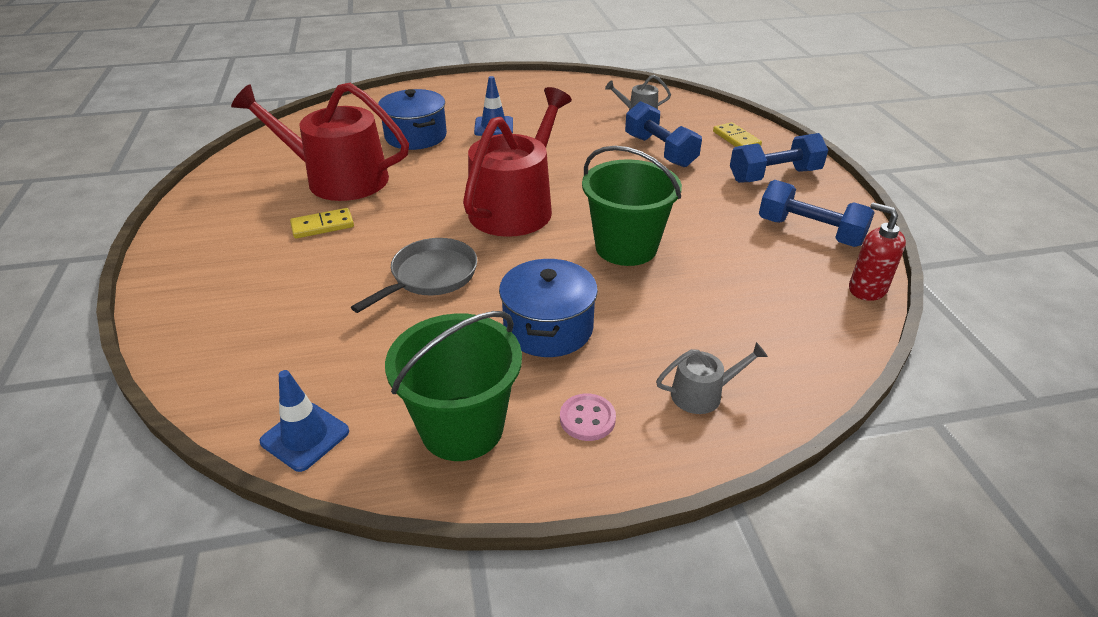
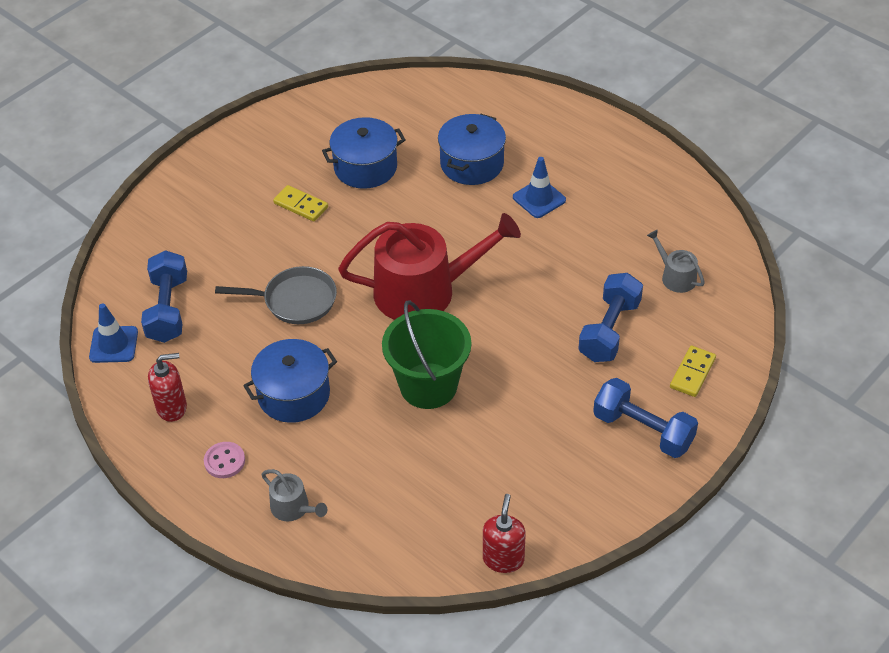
camera: 55 degrees right, 10 degrees up
red watering can [231,83,409,201] -> blue pot [322,117,406,189]
green bucket [385,311,522,461] -> red soap dispenser [148,353,187,422]
blue dumbbell [759,180,875,247] -> blue dumbbell moved to [141,250,187,343]

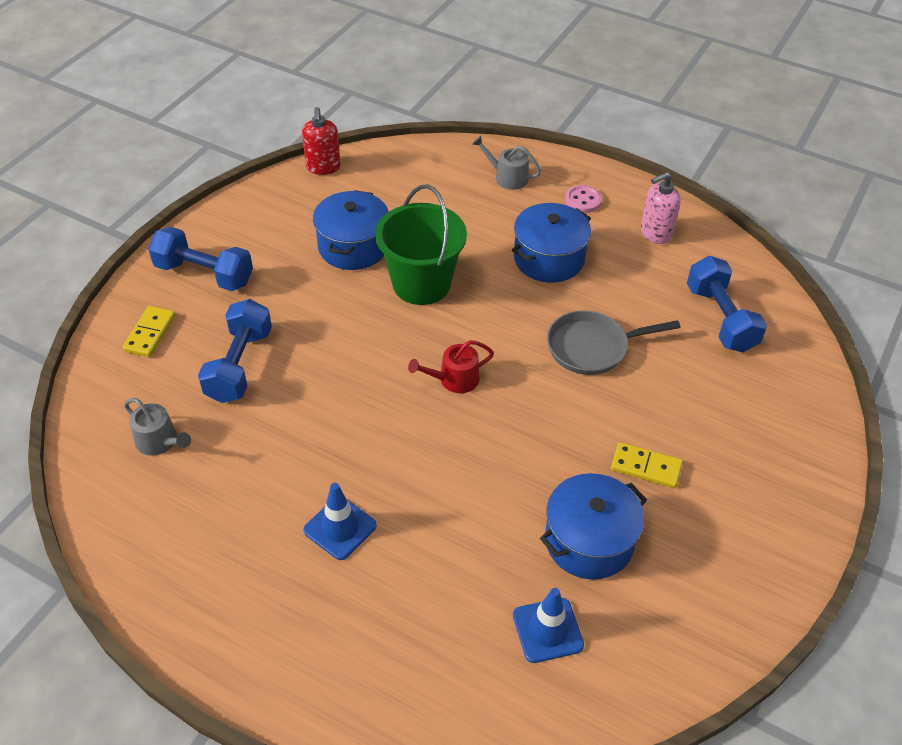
camera: 165 degrees right, 0 degrees up
blue traffic cone [89,303,138,363] -> blue traffic cone moved to [513,588,584,663]
red soap dispenser [148,353,187,422] -> pink soap dispenser [641,172,681,244]
red watering can [338,213,521,320] -> red watering can [408,340,494,393], size x0.43
blue pot [438,114,506,185] -> blue pot moved to [313,190,389,270]

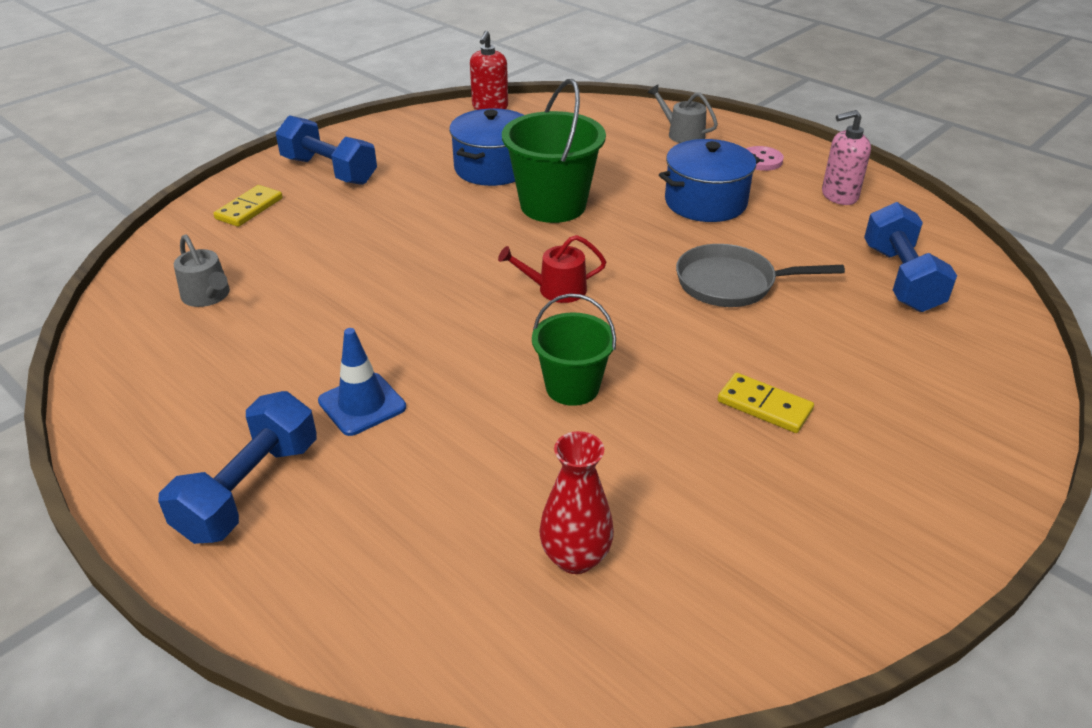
camera: 15 degrees right, 10 degrees down
blue dumbbell [198,299,272,403] -> blue dumbbell moved to [158,391,317,544]
blue traffic cone [513,588,584,663] -> red vase [539,431,614,574]
blue pot [540,473,647,580] -> none
none -> green bucket [532,293,616,406]

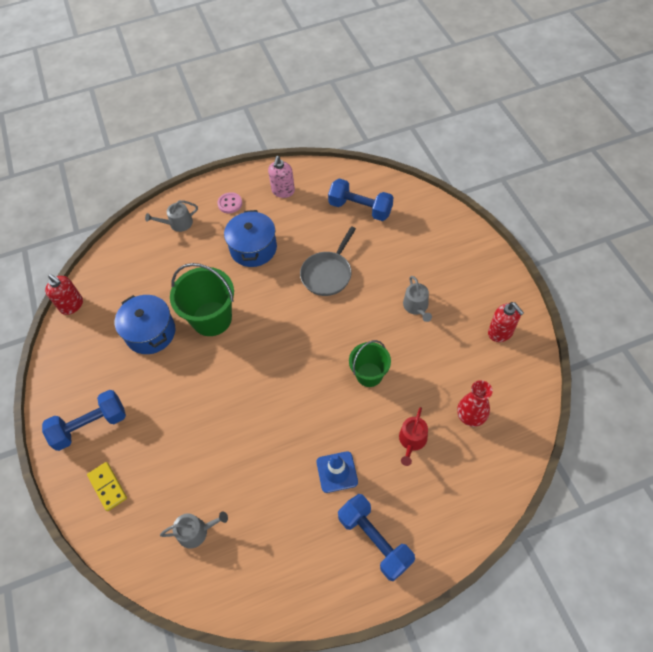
camera: 60 degrees left, 20 degrees up
red watering can [498,235,606,303] -> red watering can moved to [399,407,428,466]
yellow domino [718,373,814,433] -> grey watering can [403,276,432,322]
none -> red soap dispenser [488,302,524,342]

